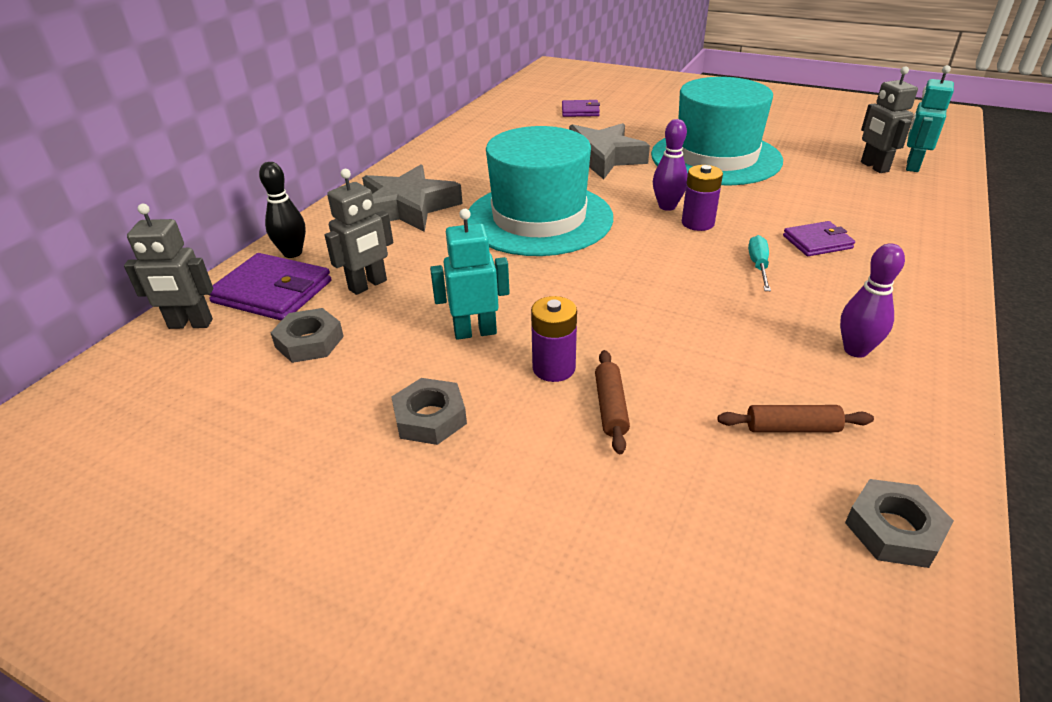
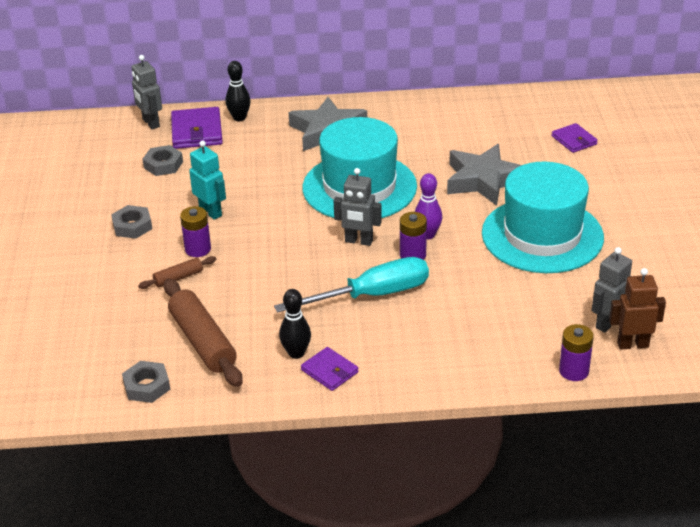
camera: 60 degrees right, 0 degrees up
grey robot [324,169,393,295] -> grey robot moved to [334,168,382,246]
brown rolling pin [718,405,874,432] -> brown rolling pin [164,279,243,387], size x1.97
turquoise screwdriver [748,235,771,291] -> turquoise screwdriver [274,257,429,313], size x2.21
purple wallet [783,221,855,256] -> purple wallet moved to [301,347,359,391]
purple bowling pin [840,243,905,358] -> black bowling pin [279,289,311,359]
turquoise robot [906,65,954,172] -> brown robot [609,268,666,349]
none -> purple battery [559,324,594,381]

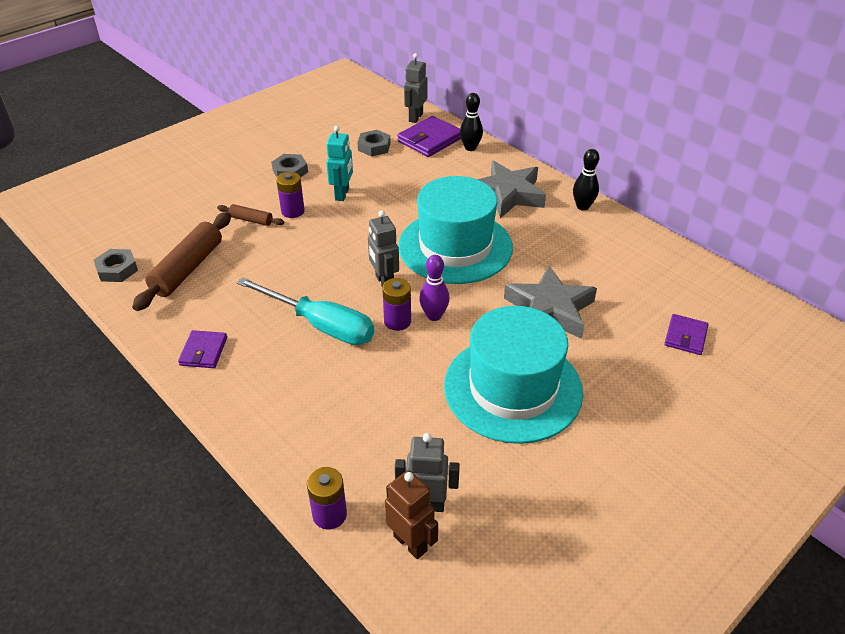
camera: 50 degrees right, 5 degrees up
black bowling pin [279,289,311,359] -> black bowling pin moved to [573,149,599,211]

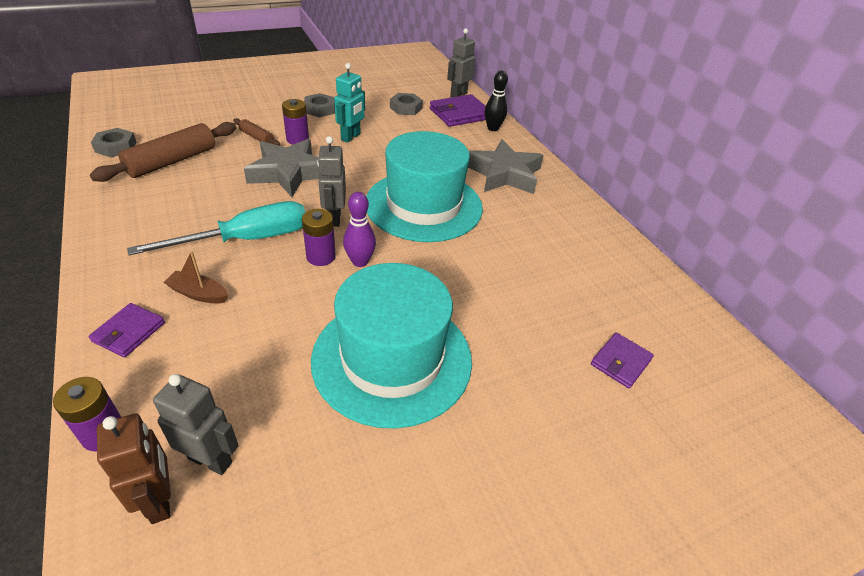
camera: 15 degrees right, 0 degrees up
purple wallet [178,330,227,368] -> purple wallet moved to [89,303,165,357]
turquoise screwdriver [237,277,374,345] -> turquoise screwdriver turned 75 degrees counterclockwise [127,201,305,255]
grey star [504,266,597,339] -> grey star moved to [244,139,320,197]
black bowling pin [573,149,599,211] -> none
none -> brown boat [163,251,228,303]

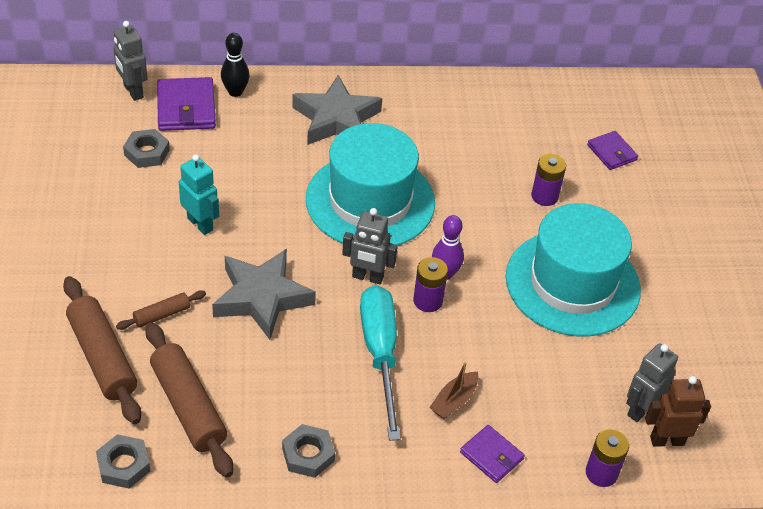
camera: 70 degrees left, 5 degrees up
purple battery [282,99,309,145] -> purple battery moved to [531,154,566,206]
grey nut [304,93,335,117] -> grey nut moved to [282,424,335,478]
none -> brown rolling pin [63,276,141,424]

